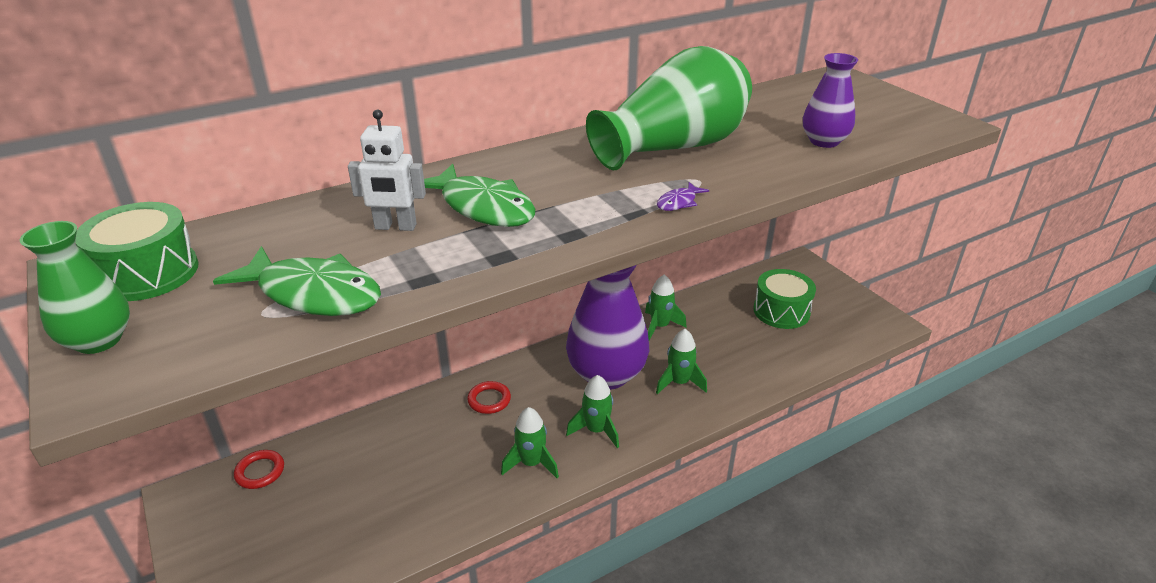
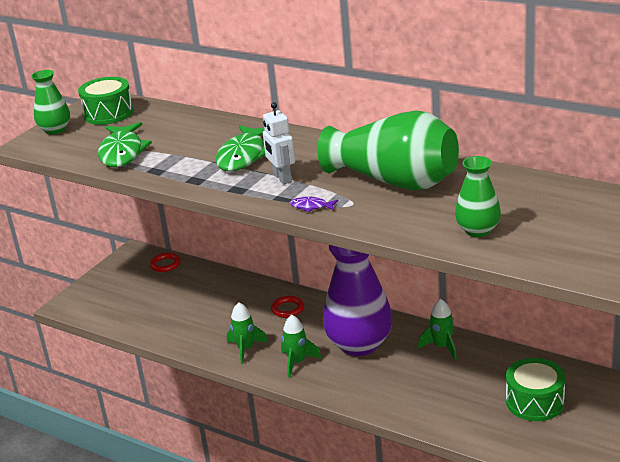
camera: 65 degrees right, 5 degrees down
white robot [348,109,426,231] -> white robot moved to [263,102,295,185]
green rocket [656,329,707,394] -> none
purple vase [803,53,858,148] -> green vase [455,156,501,237]

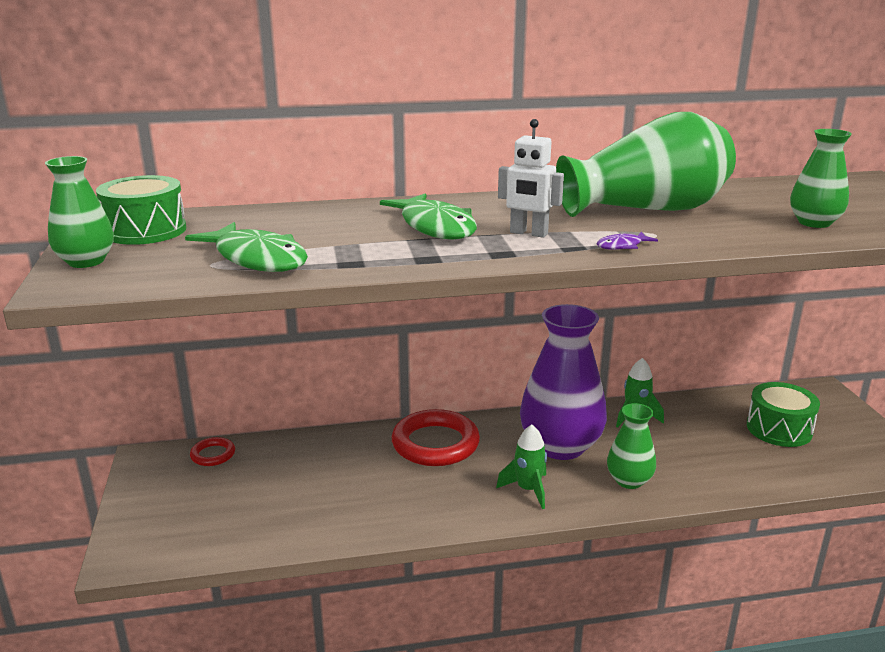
camera: 45 degrees left, 5 degrees down
green rocket [227,302,268,364] -> none
red ring [271,296,304,318] -> red ring [392,409,480,466], size x2.04
none -> green vase [607,403,656,489]

